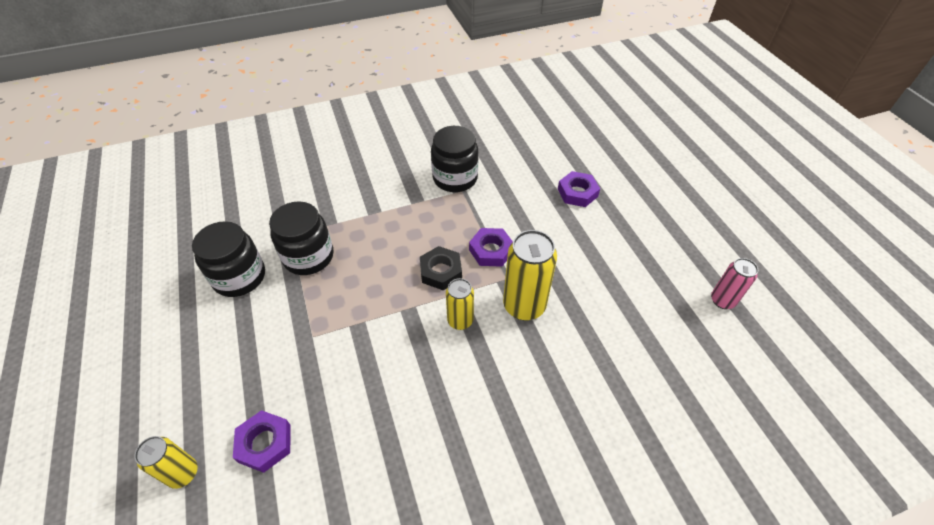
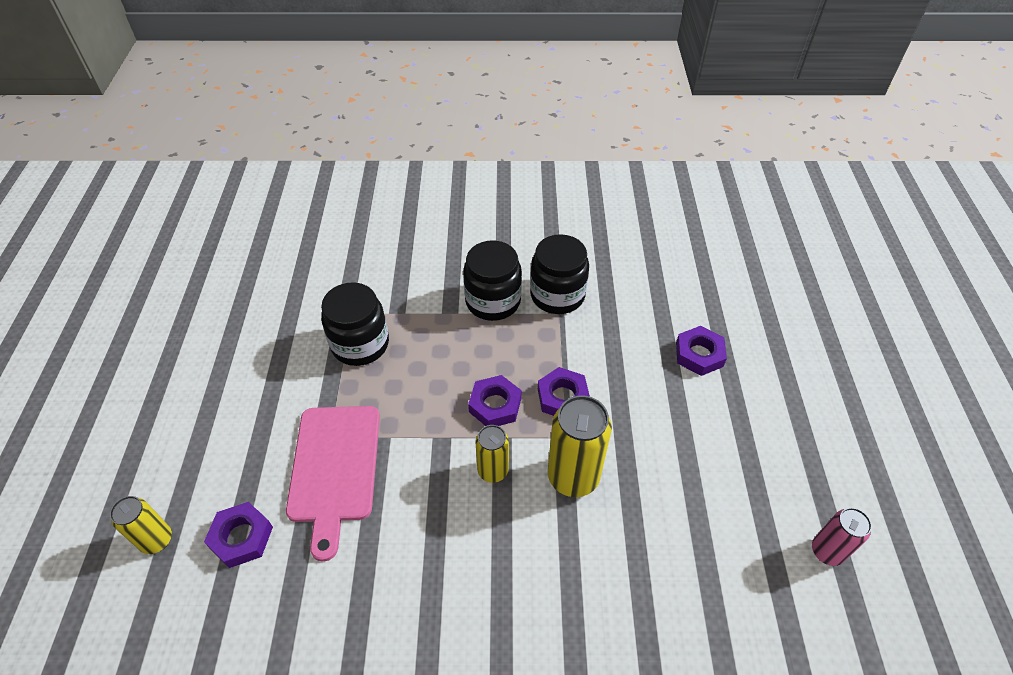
camera: 20 degrees right, 0 degrees up
black jar [192,221,265,297] -> black jar moved to [463,240,522,321]
black nut [420,246,462,290] -> purple nut [468,375,522,426]
none -> pink cutting board [286,406,380,562]

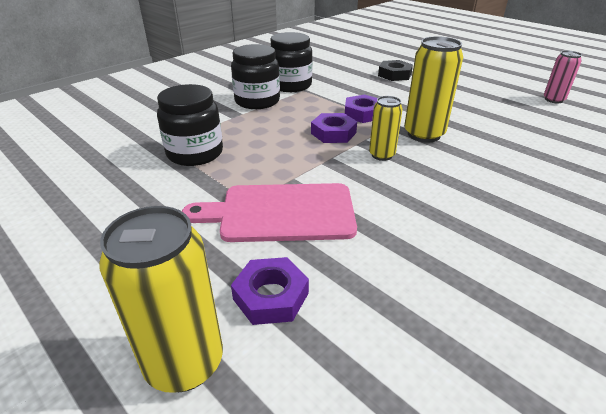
camera: 45 degrees left, 15 degrees down
yellow can [110,496,172,554] -> yellow can [99,206,223,393], size x1.68
pink cutting board [286,406,380,562] -> pink cutting board turned 135 degrees clockwise [182,183,357,242]
purple nut [676,326,727,376] -> black nut [378,60,413,81]

